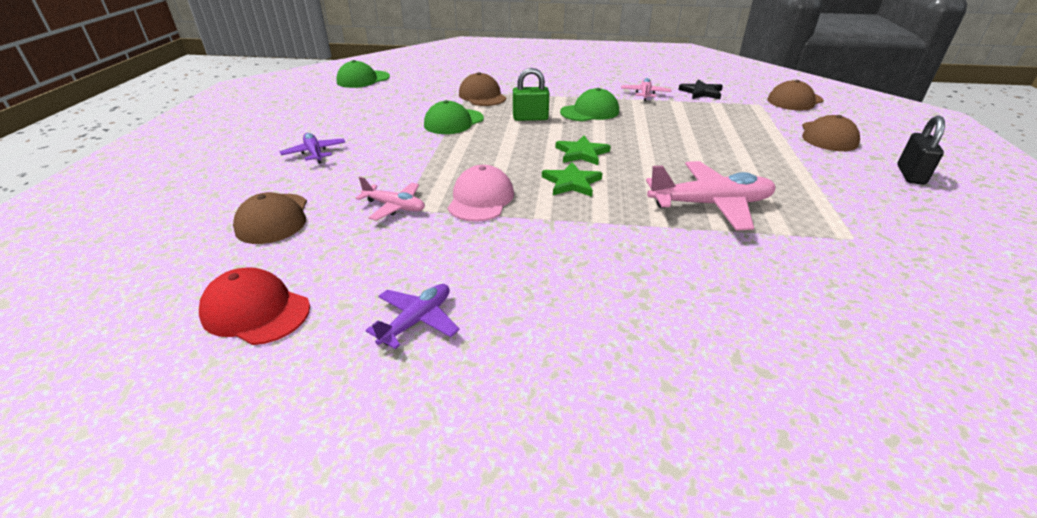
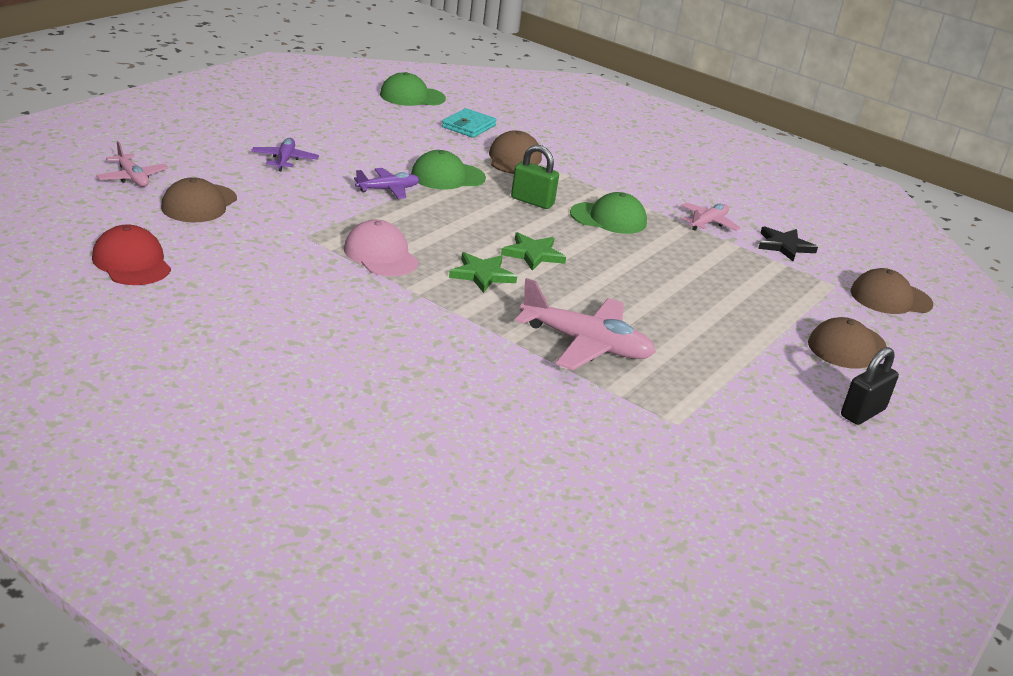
camera: 25 degrees right, 5 degrees down
pink plane [355,177,425,221] -> pink plane moved to [96,141,169,187]
purple plane [366,284,459,349] -> purple plane moved to [354,168,420,199]
pink cap [448,165,514,222] -> pink cap turned 75 degrees counterclockwise [344,220,419,276]
none -> turquoise wallet [442,108,497,138]

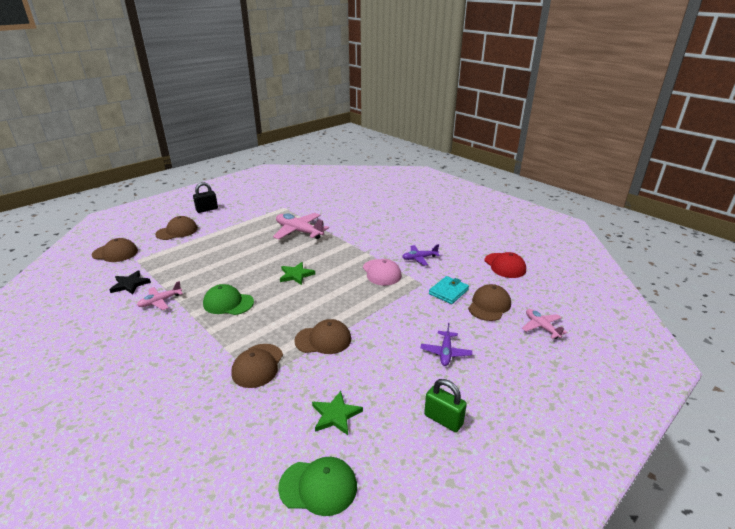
camera: 165 degrees left, 0 degrees up
purple plane [354,168,420,199] -> purple plane moved to [402,244,440,266]
green cap [411,150,486,190] -> brown cap [294,319,351,354]
turquoise wallet [442,108,497,138] -> turquoise wallet moved to [429,276,469,304]
green star [449,252,517,293] -> green star moved to [312,391,363,435]
green padlock [511,145,559,209] -> green padlock moved to [424,379,467,432]

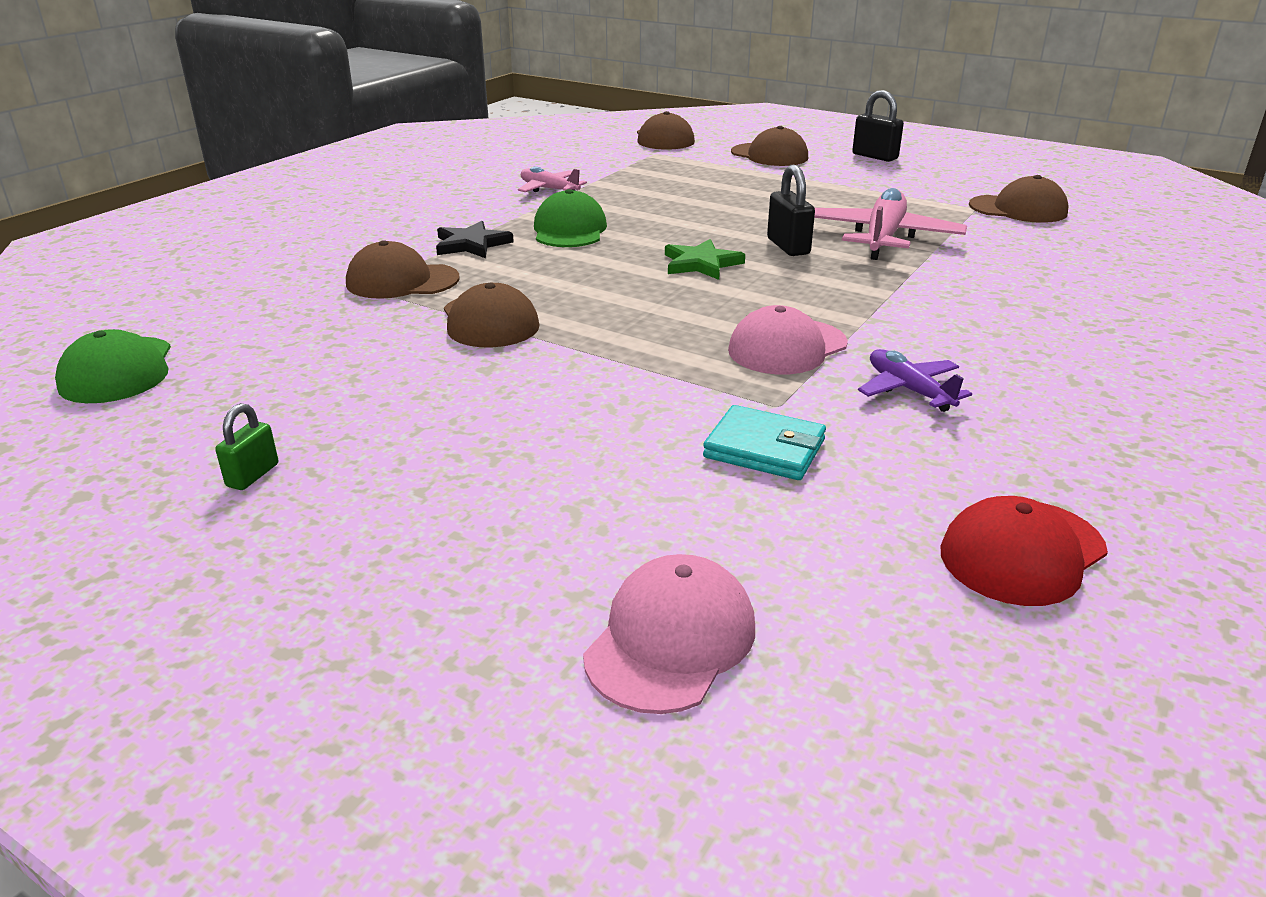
camera: 75 degrees right, 0 degrees up
black star [109,270,151,294] -> black star moved to [436,221,514,258]
green star [312,391,363,435] -> none
purple plane [421,323,472,366] -> none
green padlock [424,379,467,432] -> green padlock [215,403,278,490], size x0.63
brown cap [468,284,511,321] -> brown cap moved to [969,175,1069,223]
pink plane [522,309,567,339] -> pink cap [583,554,755,714]
none -> black padlock [767,165,815,256]

